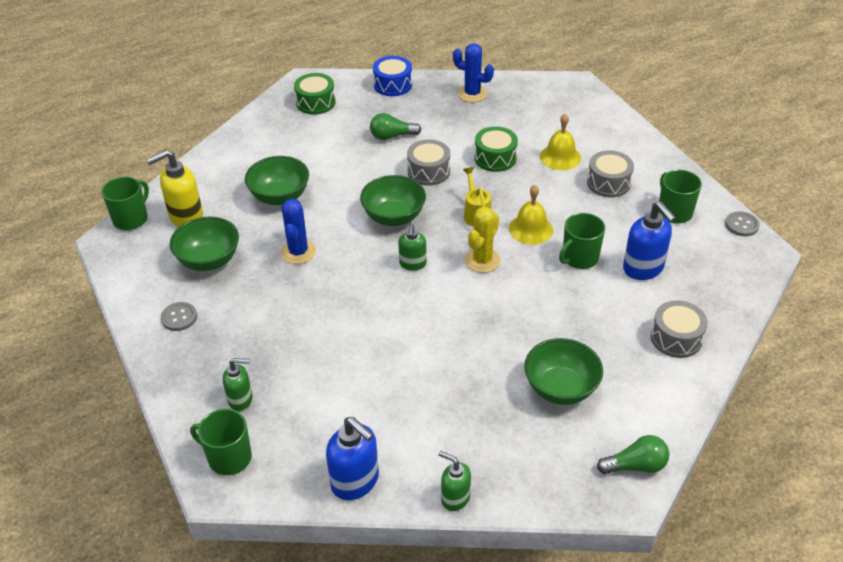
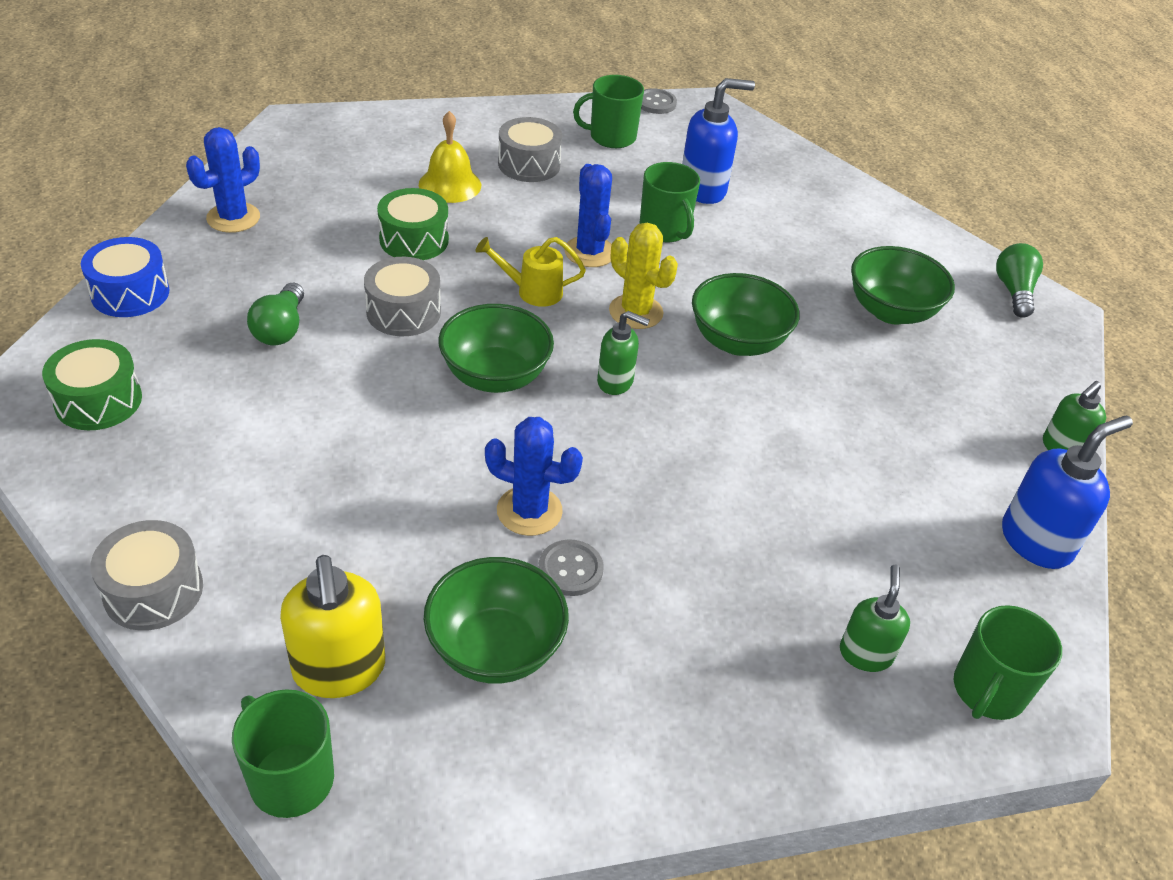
camera: 80 degrees left, 0 degrees up
grey button [161,302,197,331] -> grey button moved to [539,539,603,596]
green bowl [245,156,309,205] -> green bowl moved to [692,273,800,356]
yellow bell [509,185,553,244] -> blue cactus [564,164,612,267]
grey drum [651,300,708,358] -> grey drum moved to [90,520,203,631]

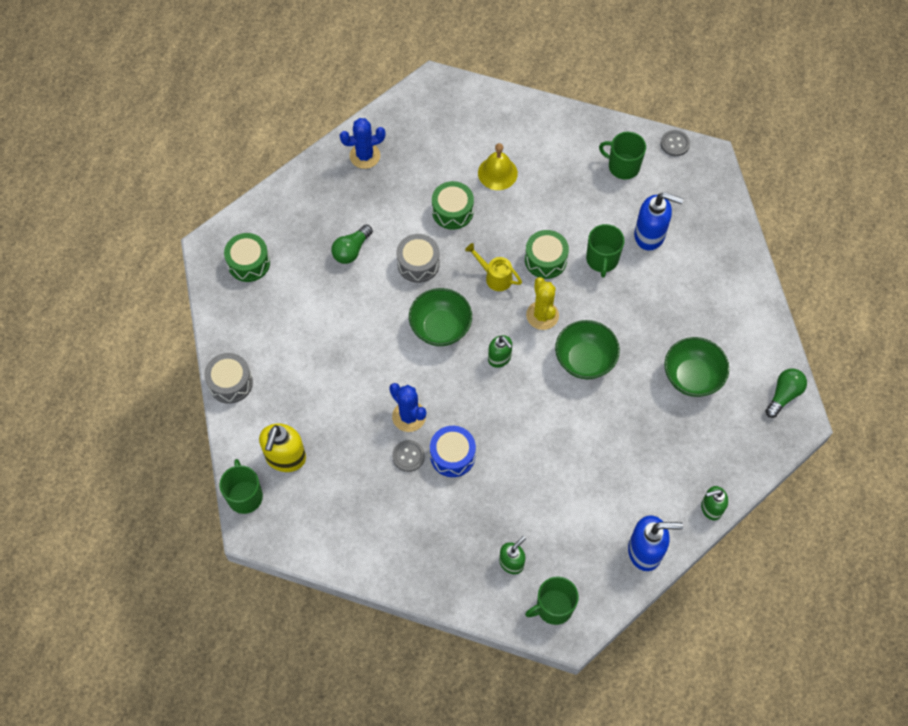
camera: 35 degrees right, 20 degrees up
blue drum [81,237,170,317] -> blue drum moved to [430,426,476,477]
green bowl [424,557,569,684] -> none
grey drum [498,117,562,182] -> none
blue cactus [564,164,612,267] -> green drum [525,230,569,279]

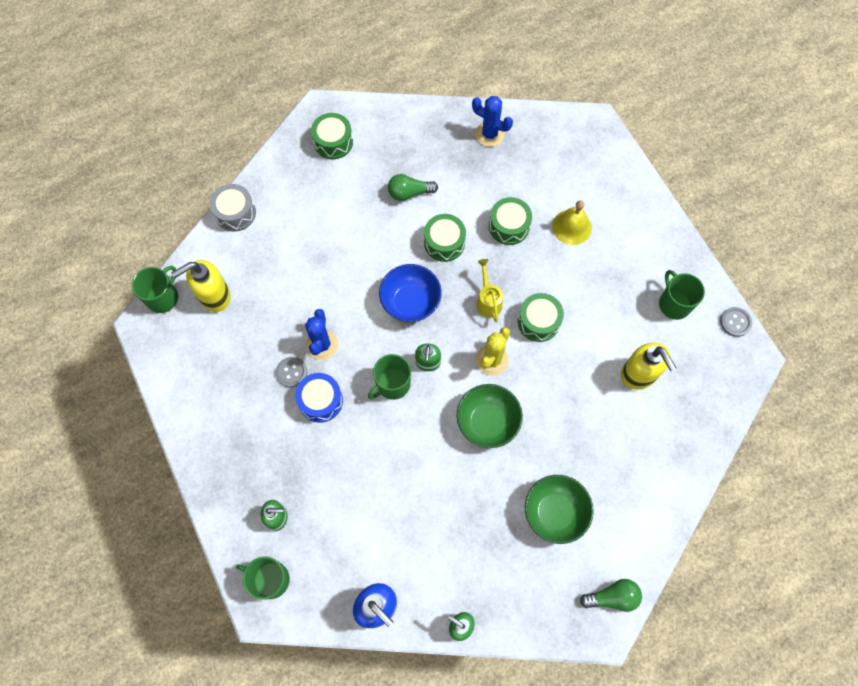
camera: 45 degrees right, 5 degrees up
grey drum [397,234,440,283] -> green drum [424,214,466,262]
green bowl [409,288,472,346] -> blue bowl [379,264,442,322]
green mug [586,224,624,278] -> green mug moved to [368,354,411,400]
blue soap dispenser [634,192,684,251] -> yellow soap dispenser [621,343,676,390]

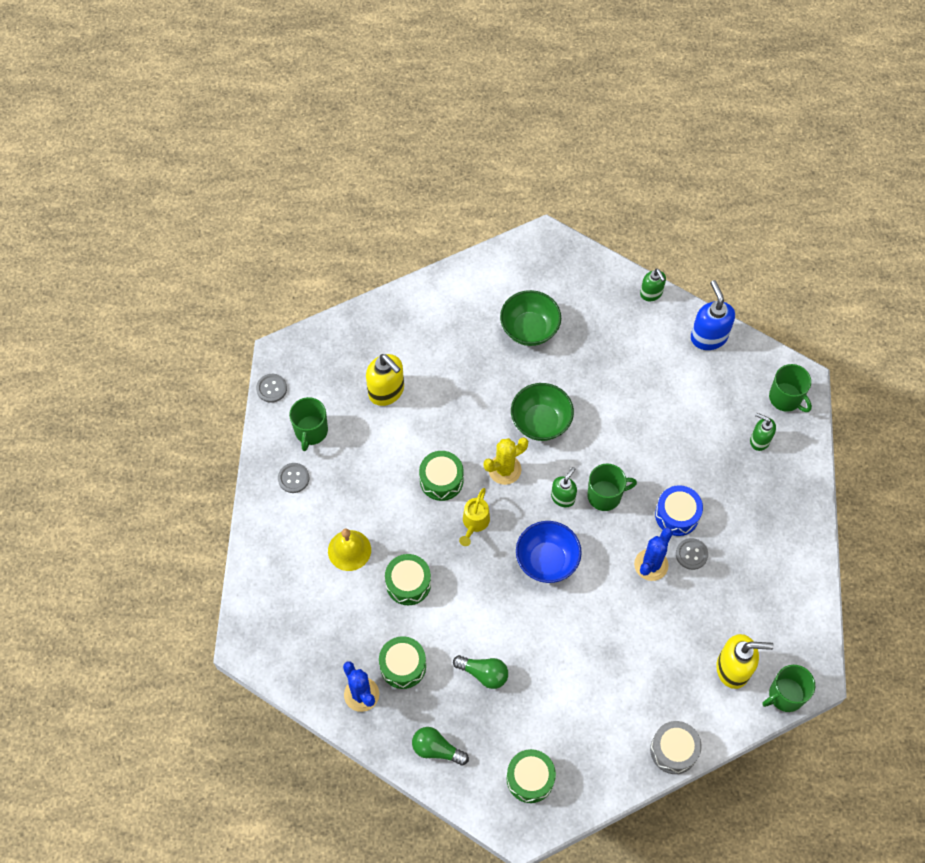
camera: 150 degrees left, 5 degrees down
green drum [424,214,466,262] -> green drum moved to [379,636,426,689]
green light bulb [580,579,642,612] -> green light bulb moved to [412,727,469,765]
yellow soap dispenser [621,343,676,390] -> yellow soap dispenser turned 135 degrees clockwise [366,354,404,406]
none -> grey button [278,463,309,493]

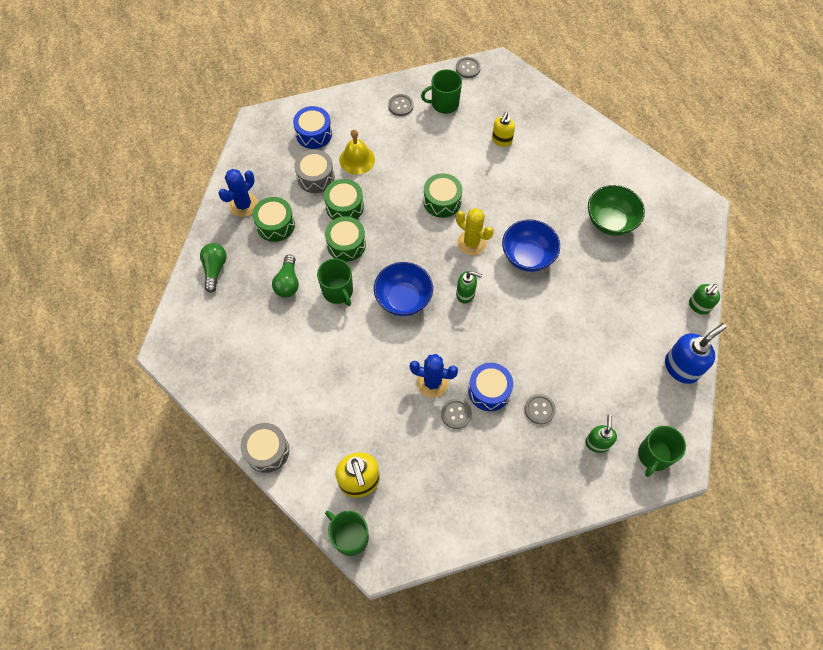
camera: 70 degrees right, 0 degrees up
yellow soap dispenser [366,354,404,406] -> yellow soap dispenser [492,112,515,147], size x0.63
yellow watering can [459,488,490,546] -> none
green drum [506,749,556,803] -> green drum moved to [325,216,366,262]
green bowl [511,383,574,441] -> blue bowl [502,219,560,272]
green mug [587,463,637,511] -> green mug moved to [317,259,353,306]
none -> blue drum [293,106,332,149]
none -> grey drum [294,150,334,193]
none -> grey button [525,394,556,424]

